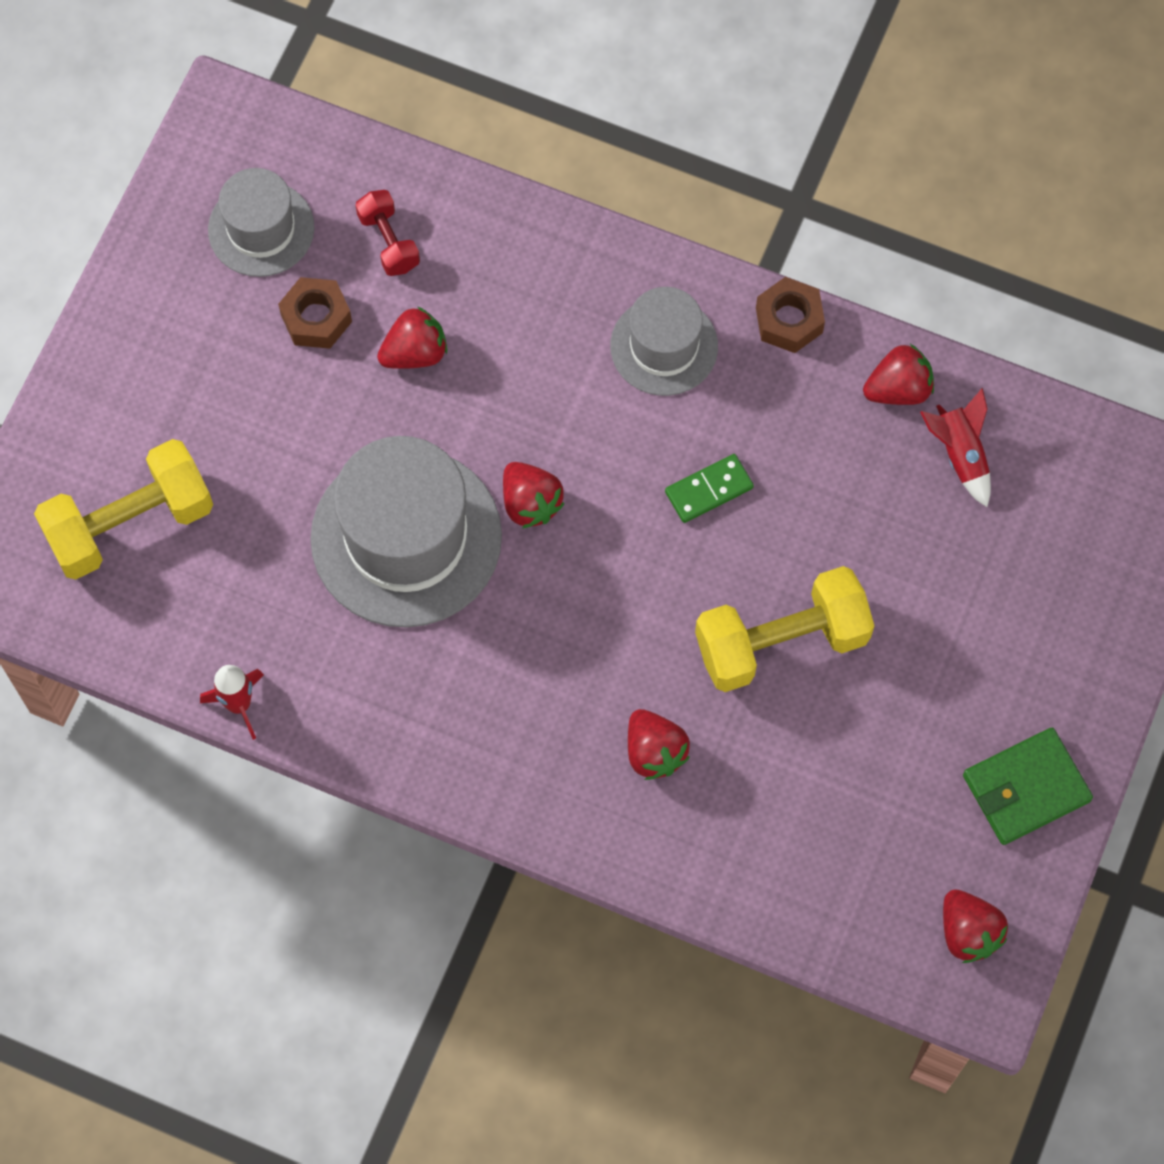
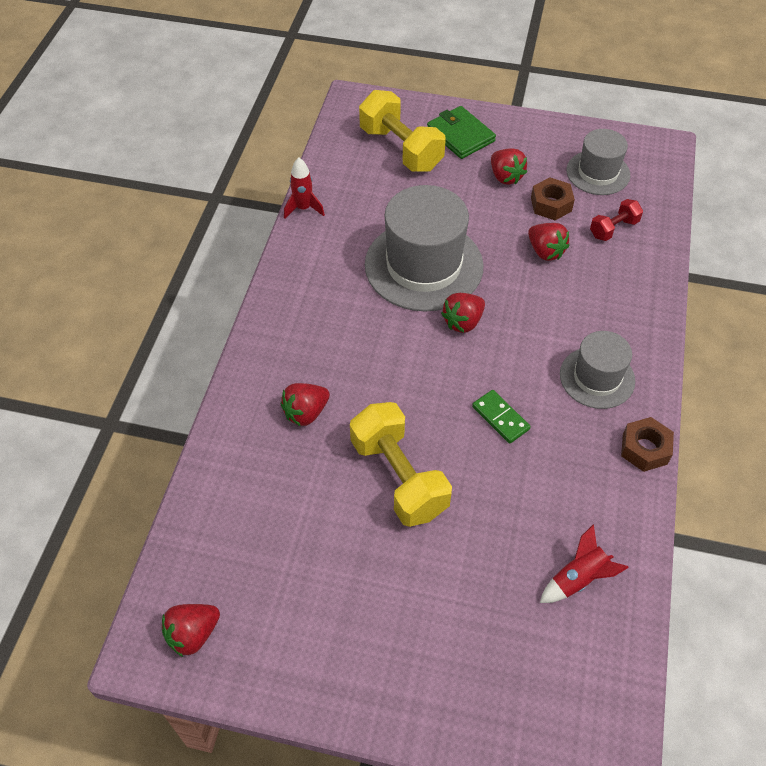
camera: 80 degrees right, 15 degrees down
red strawberry [863,344,934,405] -> red strawberry moved to [491,148,527,185]
green wallet [963,728,1093,845] -> green wallet moved to [427,106,496,159]

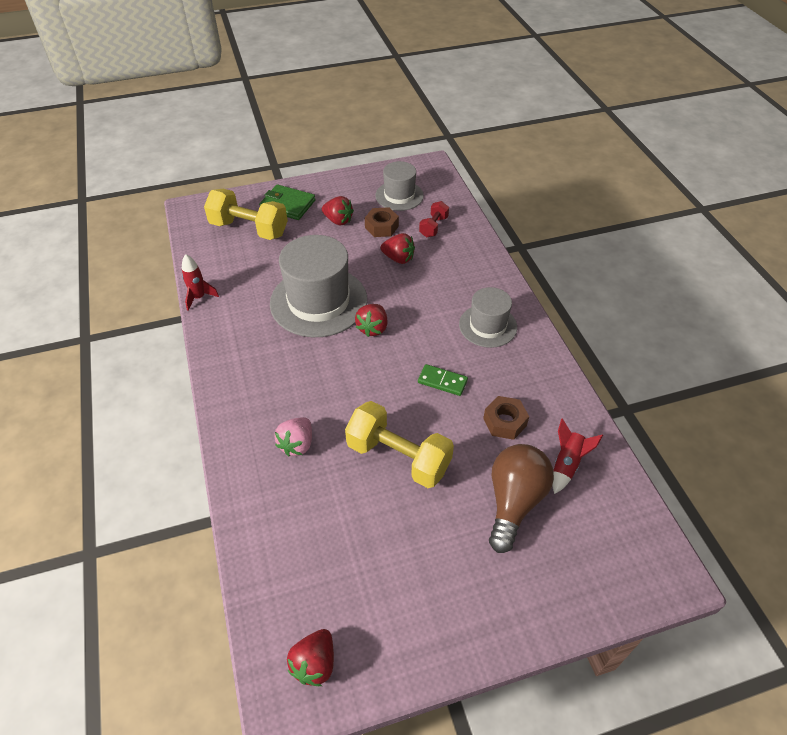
camera: 30 degrees left, 5 degrees down
red strawberry [281,383,330,426] -> pink strawberry [274,417,312,456]
brown nut [621,417,674,472] -> brown nut moved to [483,396,529,440]
none -> brown light bulb [489,444,554,553]

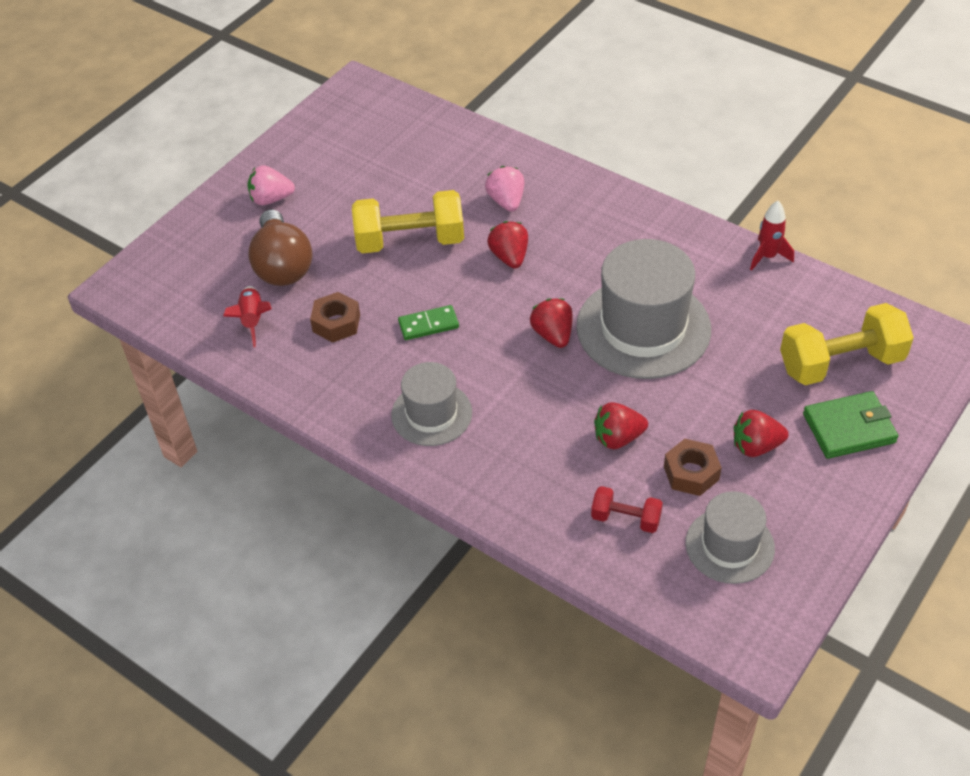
camera: 145 degrees right, 0 degrees up
red strawberry [287,629,334,686] -> red strawberry moved to [487,221,528,269]
red dumbbell [419,201,449,237] -> red dumbbell turned 60 degrees counterclockwise [591,486,663,533]
none -> pink strawberry [247,165,295,205]

